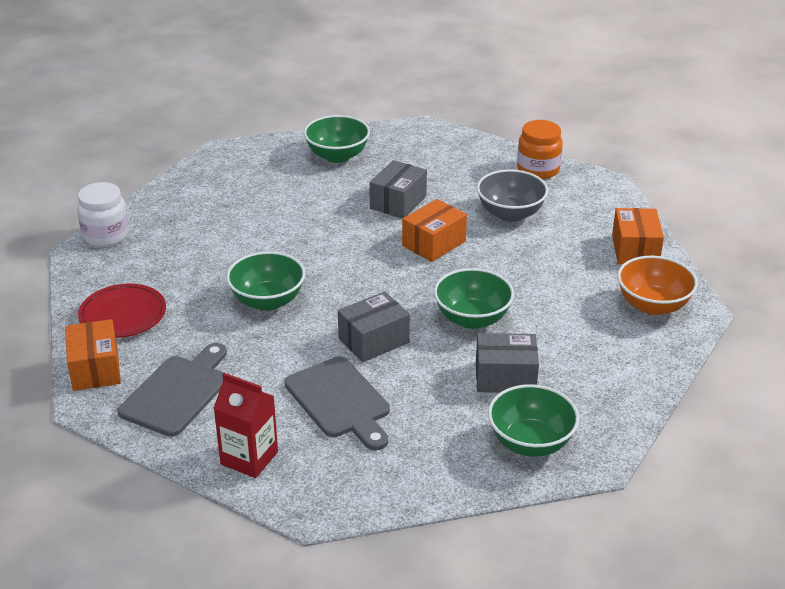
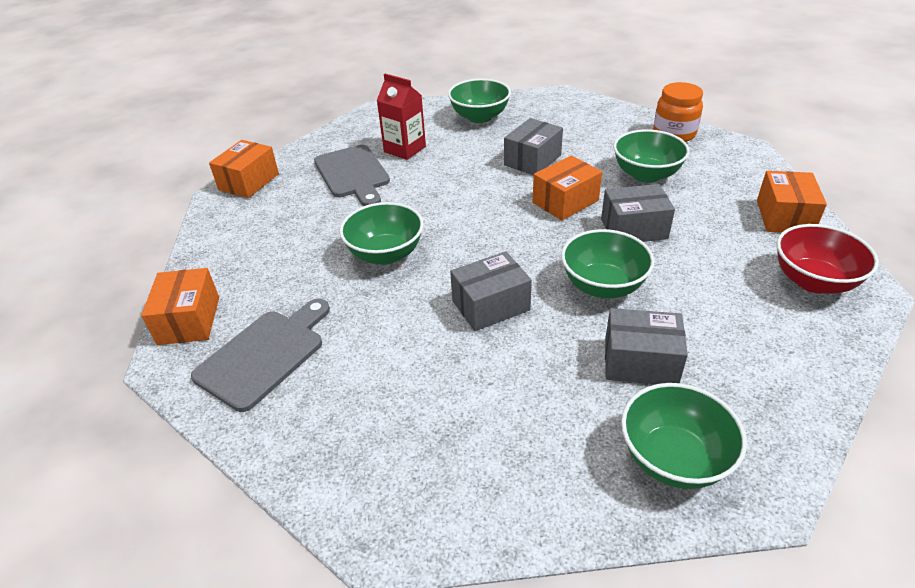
camera: 10 degrees right, 5 degrees up
white jar [77,182,129,247] -> orange box [209,140,279,198]
red plate [78,284,166,338] -> none
red carton [213,373,278,478] -> red carton moved to [377,73,426,160]
grey cutting board [284,356,390,450] -> grey cutting board moved to [314,145,390,206]
grey bowl [477,169,548,222] -> green bowl [613,129,689,183]
orange bowl [617,256,698,315] -> red bowl [777,224,879,294]
none -> grey box [601,184,675,242]

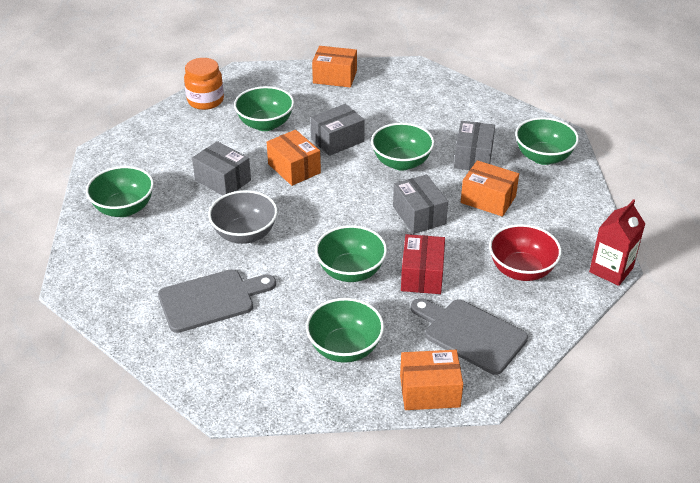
camera: 90 degrees left, 0 degrees up
orange box [209,140,279,198] -> orange box moved to [461,160,519,217]
red carton [377,73,426,160] -> red carton moved to [589,199,645,286]
grey box [601,184,675,242] -> grey box turned 60 degrees clockwise [310,104,365,156]
red bowl [777,224,879,294] -> red bowl moved to [489,224,562,281]
none -> grey bowl [208,190,278,244]
none -> green bowl [306,298,384,363]
none -> red box [401,234,445,294]

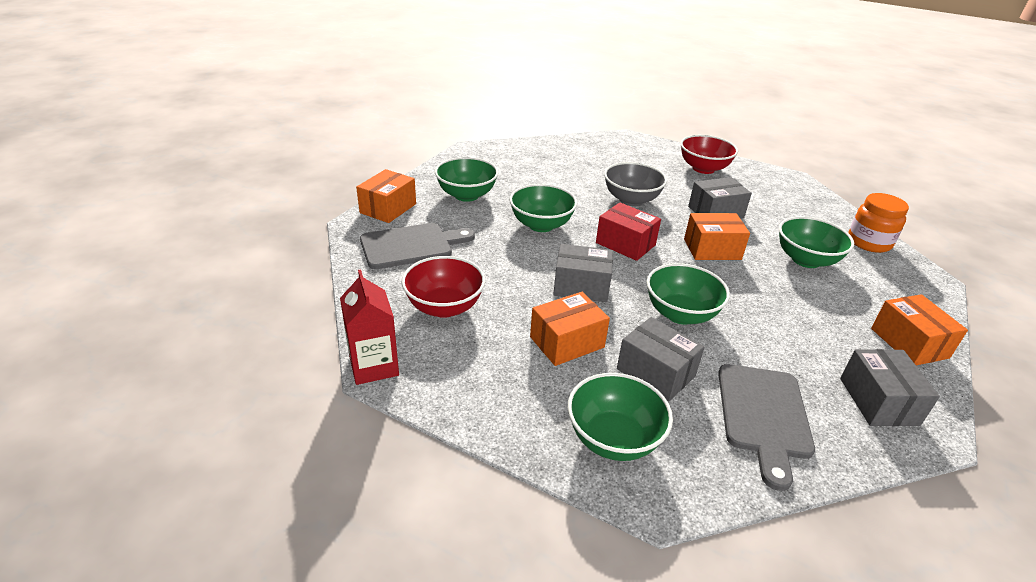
camera: 120 degrees right, 5 degrees down
green bowl [86,166,154,217] -> red bowl [680,135,738,174]
grey cutting board [158,269,276,333] -> grey cutting board moved to [718,364,815,491]
grey box [310,104,365,156] -> grey box moved to [840,349,940,426]
orange box [312,46,357,87] -> orange box turned 60 degrees counterclockwise [871,294,968,365]
red box [401,234,445,294] -> red box moved to [596,202,661,261]

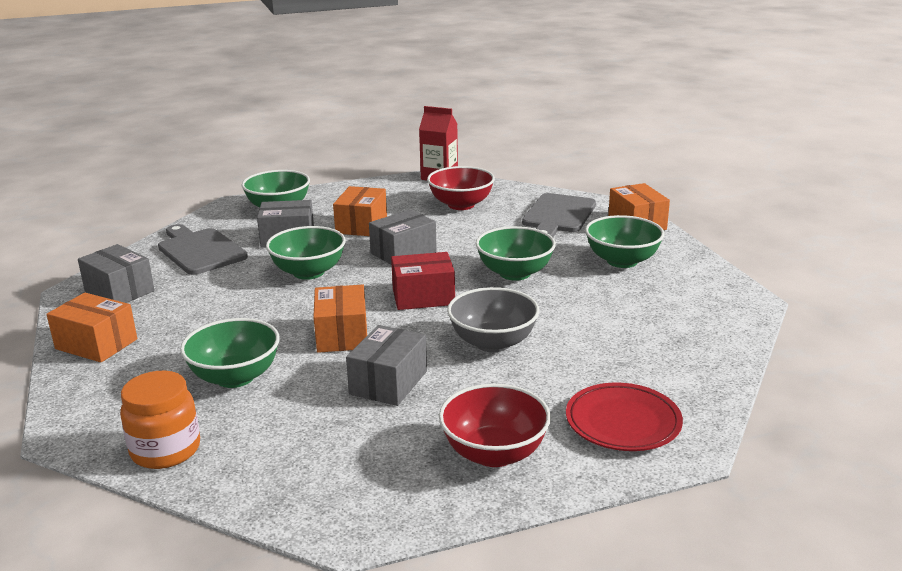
camera: 135 degrees right, 10 degrees down
orange box [684,213,750,260] -> orange box turned 45 degrees counterclockwise [313,285,367,353]
none -> red plate [566,382,683,451]

